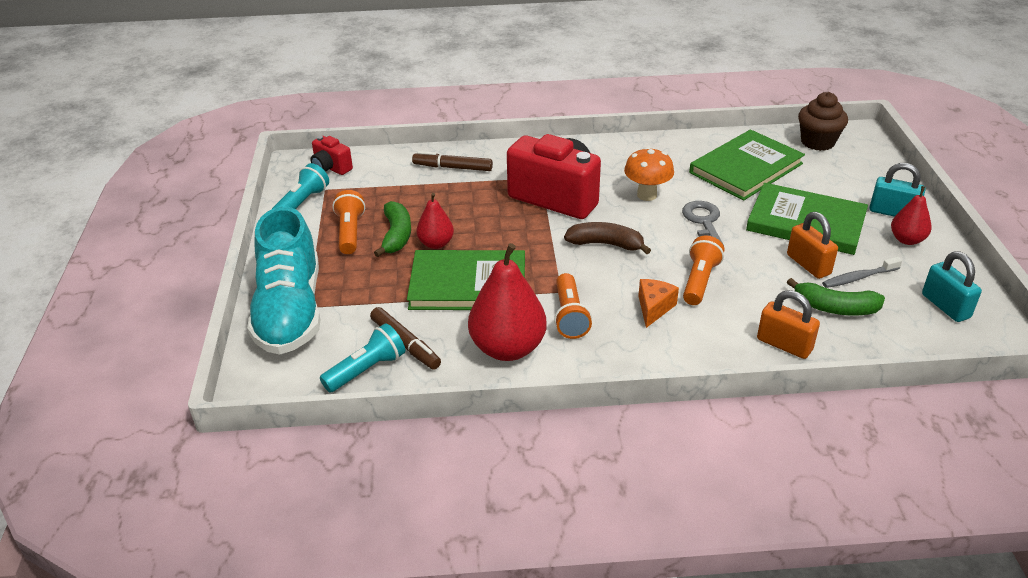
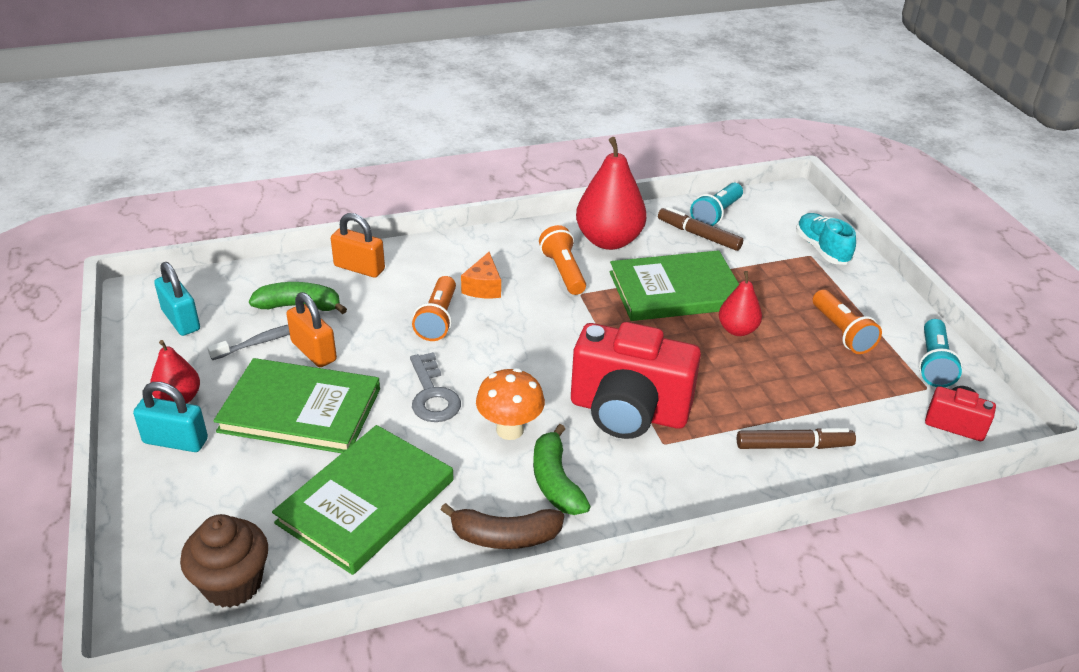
camera: 165 degrees right, 0 degrees up
turquoise shoe [247,207,320,355] -> turquoise shoe [796,213,856,265], size x0.52
green banana [374,201,411,257] -> green banana moved to [533,424,591,515]
brown banana [564,222,651,254] -> brown banana moved to [440,503,564,549]

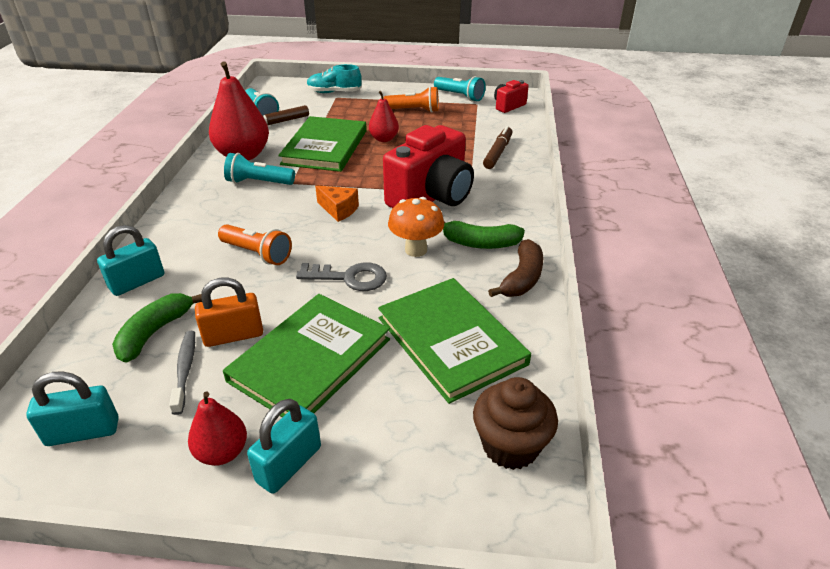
camera: 65 degrees left, 0 degrees up
orange padlock [331,213,385,278] -> turquoise padlock [97,225,164,296]
orange cheese [461,252,501,298] -> orange cheese moved to [315,185,359,222]
orange flashlight [539,225,586,295] -> turquoise flashlight [224,153,295,185]

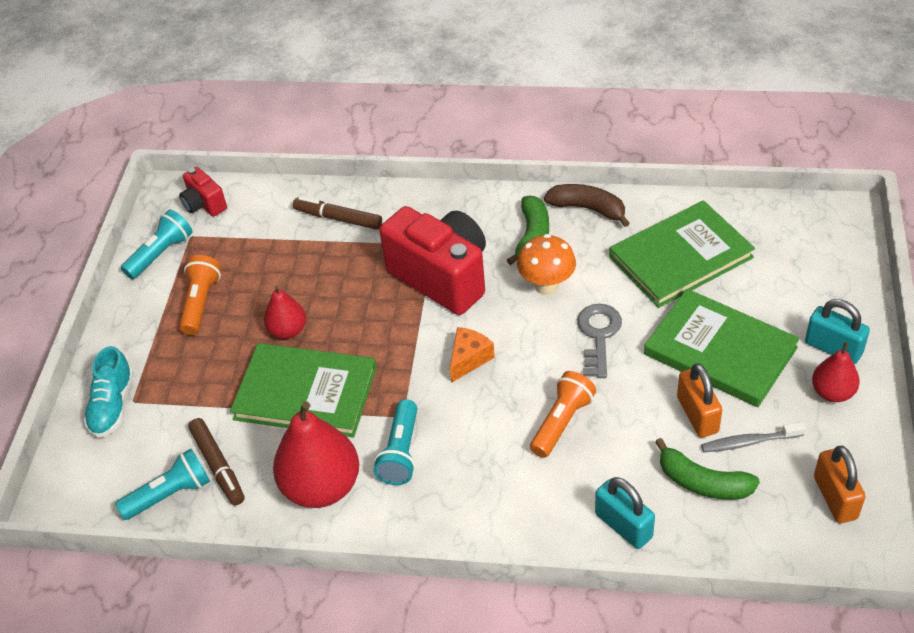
camera: 85 degrees left, 10 degrees up
turquoise padlock [26,371,119,446] -> orange padlock [814,446,866,523]
brown cupcake [473,377,558,470] -> none

